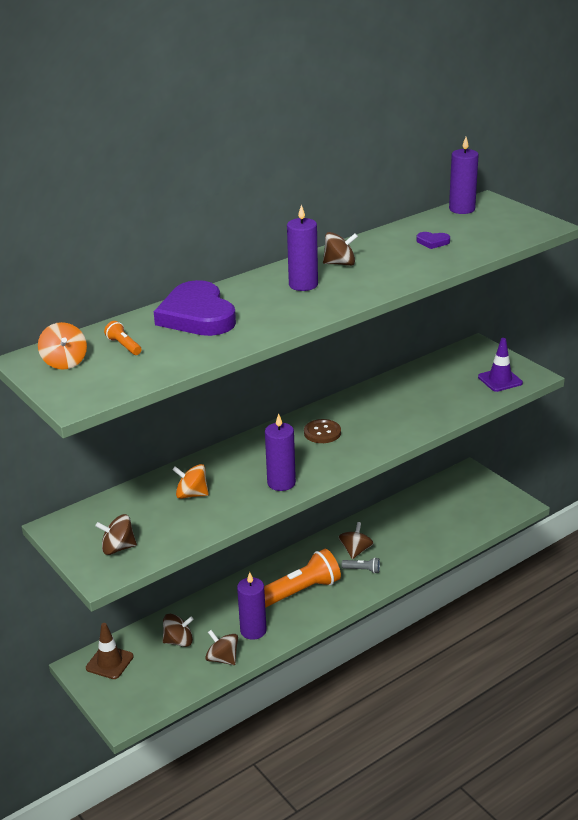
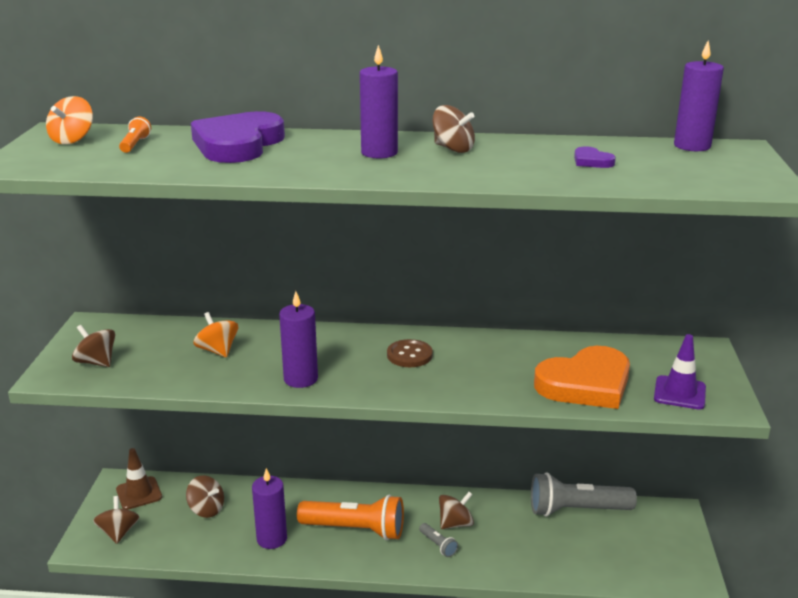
camera: 40 degrees right, 5 degrees down
brown spinning top [205,630,238,665] -> brown spinning top moved to [93,496,139,544]
none -> grey flashlight [531,473,637,516]
none -> orange heart [534,346,630,409]

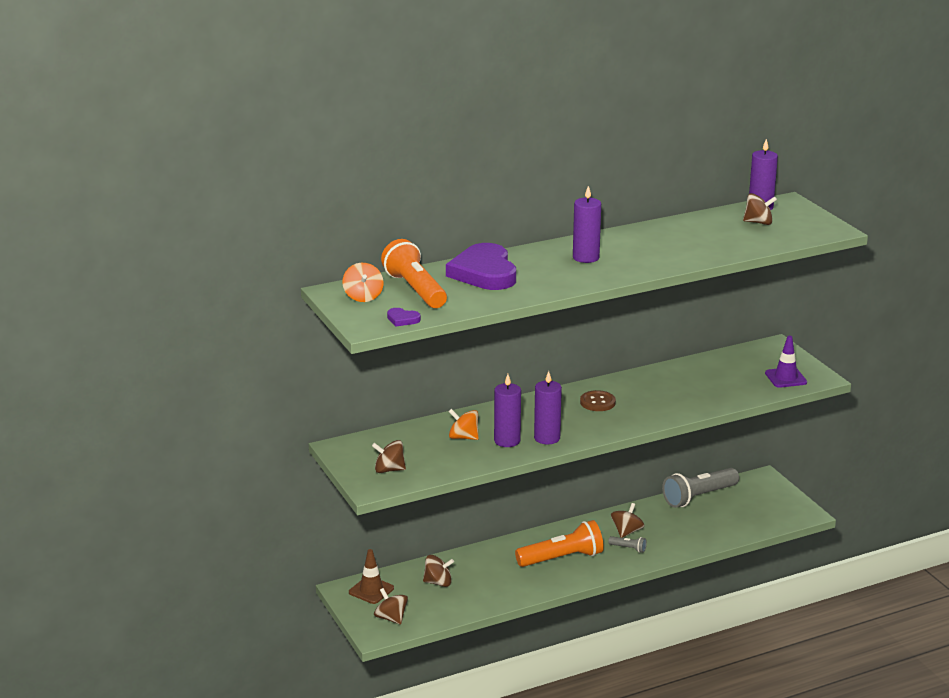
camera: 30 degrees left, 0 degrees up
orange flashlight [119,116,151,153] -> orange flashlight [381,239,447,308], size x2.29
purple candle [252,468,287,549] -> purple candle moved to [494,374,521,447]
brown spinning top [433,105,475,153] -> brown spinning top moved to [743,193,777,225]
orange heart [534,346,630,409] -> none
purple heart [574,146,616,168] -> purple heart moved to [387,308,421,327]

